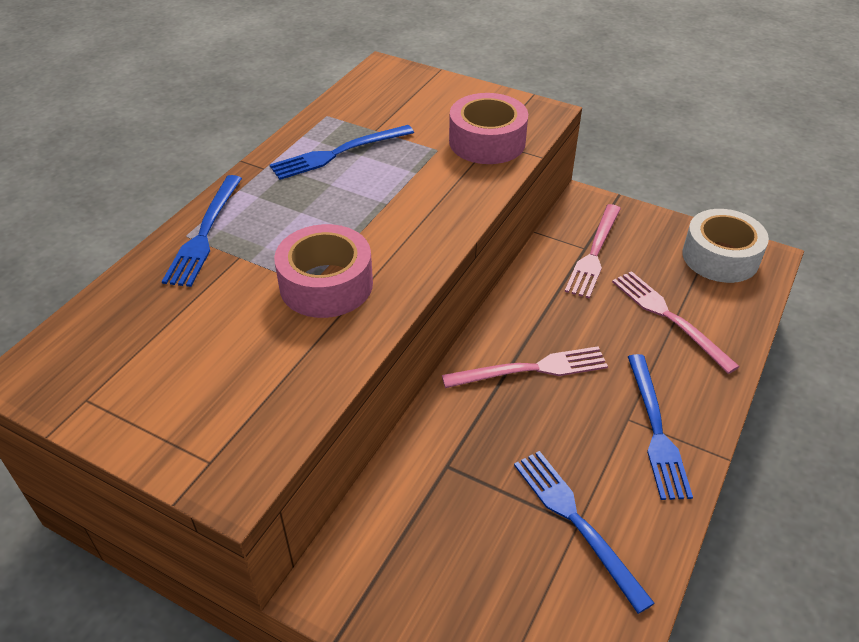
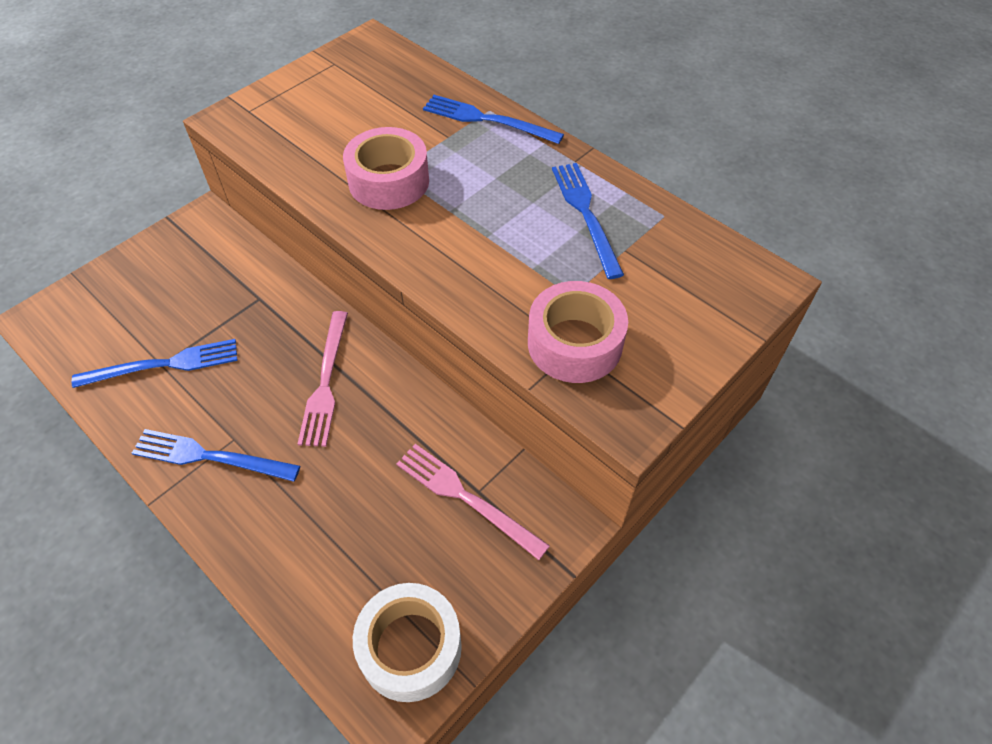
camera: 105 degrees right, 10 degrees up
pink fork [612,271,740,374] -> none

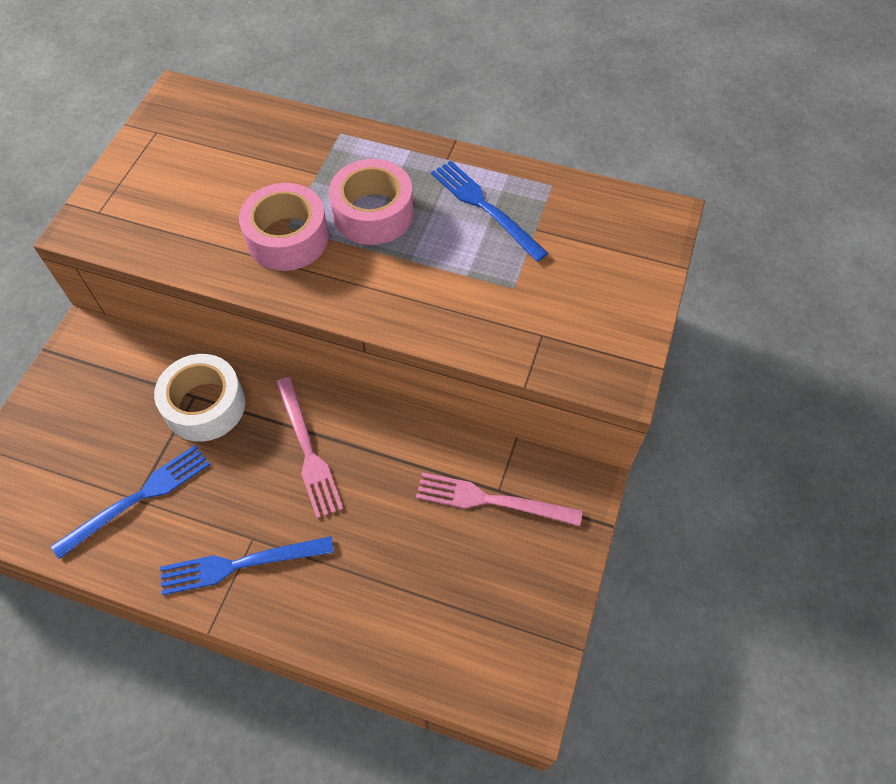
camera: 25 degrees left, 5 degrees up
white tape [353,583,462,702] -> white tape moved to [154,354,245,442]
blue fork [423,95,564,144] -> none
pink tape [528,281,628,383] -> pink tape moved to [329,159,413,245]

